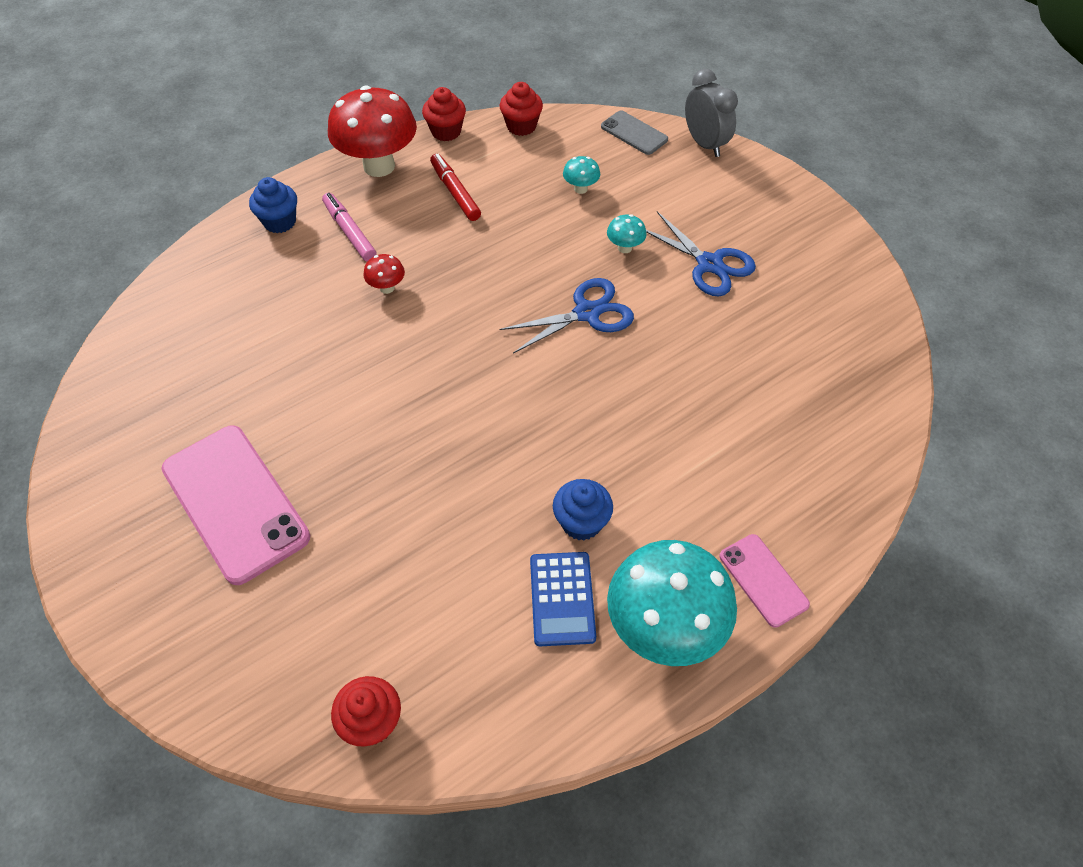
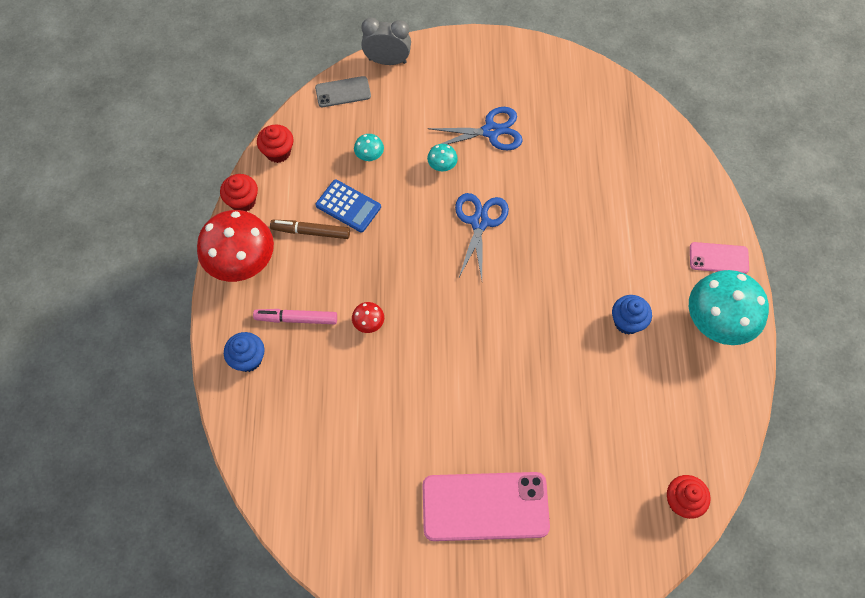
camera: 55 degrees left, 10 degrees up
red marker [430,154,481,221] -> brown marker [270,220,350,239]
blue calculator [530,552,596,646] -> blue calculator moved to [316,179,381,233]

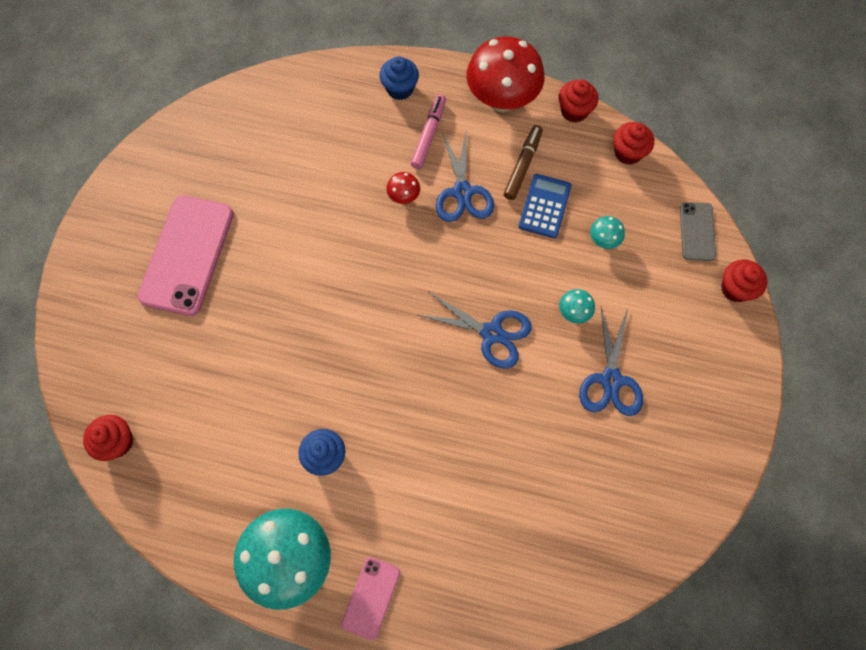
camera: 105 degrees right, 5 degrees up
blue calculator [316,179,381,233] -> blue calculator turned 150 degrees clockwise [519,174,572,238]
grey clock [361,18,411,65] -> red cupcake [721,260,768,302]
none -> blue scissors [436,128,494,222]

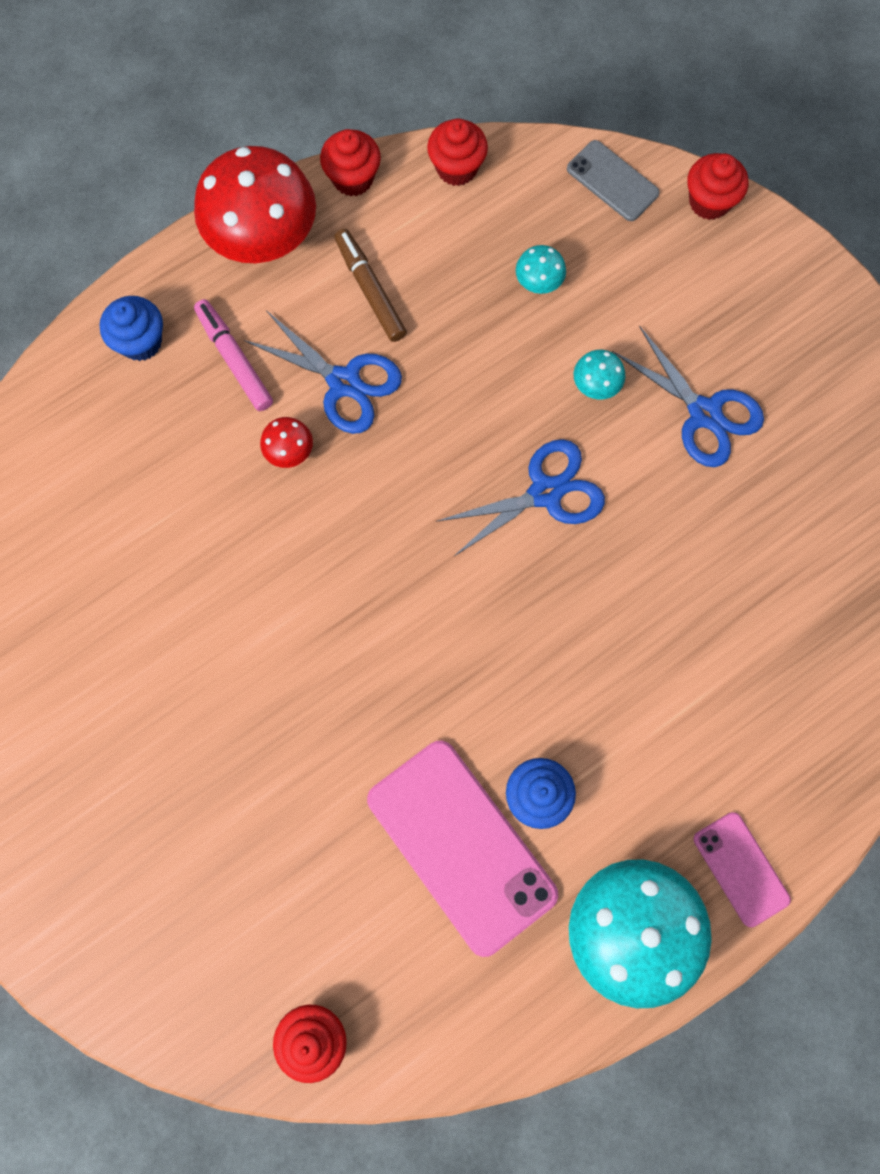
camera: 50 degrees left, 5 degrees up
pink phone [137,195,234,316] -> pink phone moved to [367,741,558,957]
blue calculator [519,174,572,238] -> none

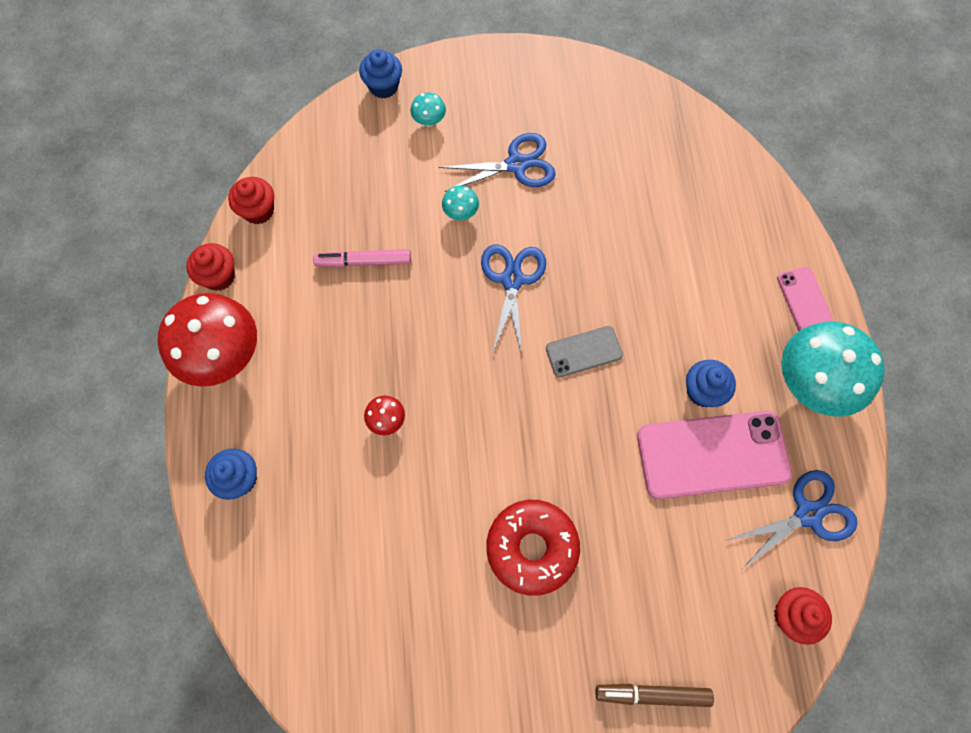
camera: 60 degrees left, 5 degrees down
pink marker [194,299,273,411] -> pink marker moved to [313,249,411,267]
blue scissors [244,310,402,434] -> blue scissors moved to [727,470,858,570]
brown marker [334,229,407,342] -> brown marker moved to [595,684,714,707]
turquoise mushroom [516,245,566,294] -> turquoise mushroom moved to [410,93,446,127]
grey phone [567,140,660,221] -> grey phone moved to [546,326,623,377]
red cupcake [687,153,748,220] -> blue cupcake [359,49,402,98]
pink phone [694,812,791,927] -> pink phone turned 75 degrees clockwise [777,267,834,331]
none -> red donut [486,500,580,596]

